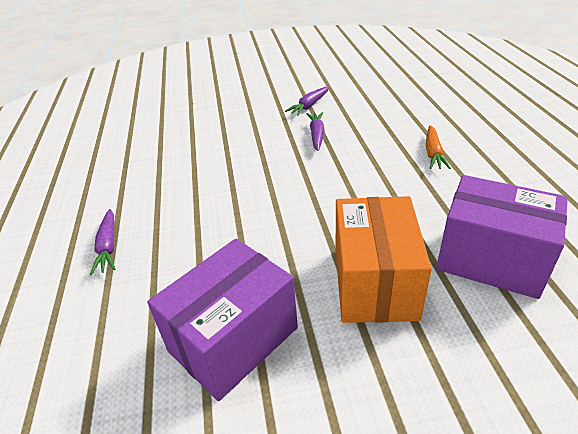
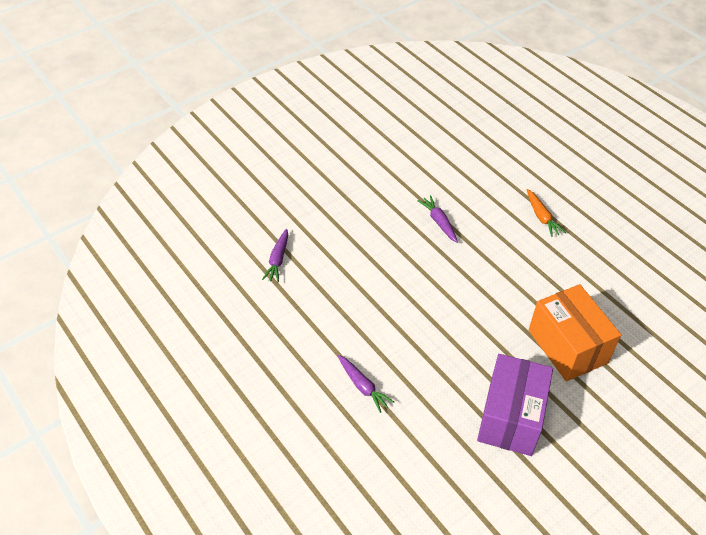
camera: 30 degrees left, 10 degrees up
purple carrot [285,86,329,116] -> purple carrot moved to [262,229,288,282]
purple box [436,175,568,299] -> none

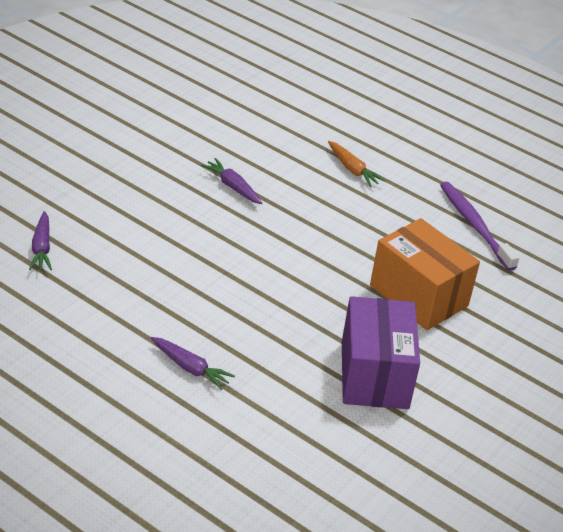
camera: 20 degrees left, 10 degrees down
none -> purple toothbrush [440,182,519,271]

